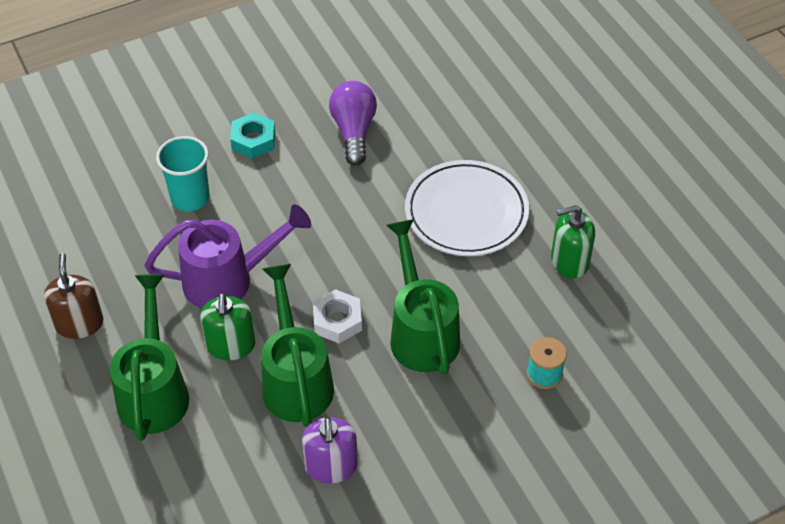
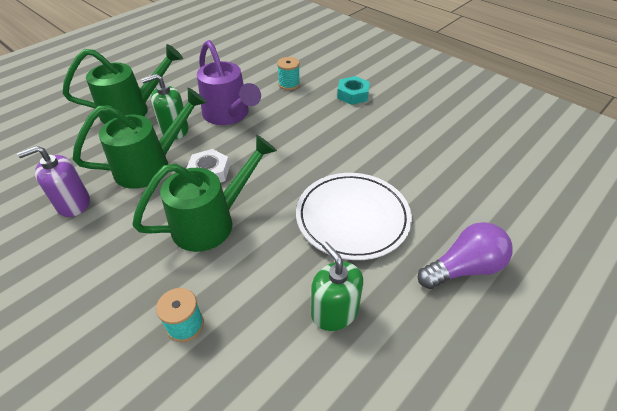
camera: 70 degrees right, 5 degrees down
brown soap dispenser [44,253,103,339] -> none
turquoise cup [156,136,209,211] -> turquoise spool [277,57,300,90]
purple light bulb [329,81,377,166] -> purple light bulb moved to [418,222,513,289]

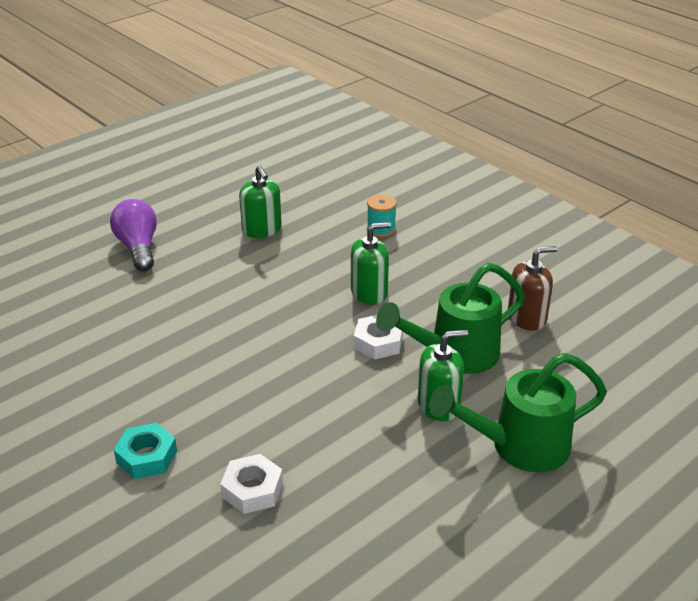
camera: 175 degrees left, 10 degrees down
purple soap dispenser [17,146,90,217] -> brown soap dispenser [508,246,557,331]
green watering can [132,135,277,252] -> green soap dispenser [351,222,391,305]
purple watering can [197,40,261,125] -> none
turquoise spool [277,57,300,90] -> white nut [220,454,283,514]
white plate [296,173,412,260] -> none
purple light bulb [418,222,513,289] -> purple light bulb turned 90 degrees clockwise [110,199,157,271]

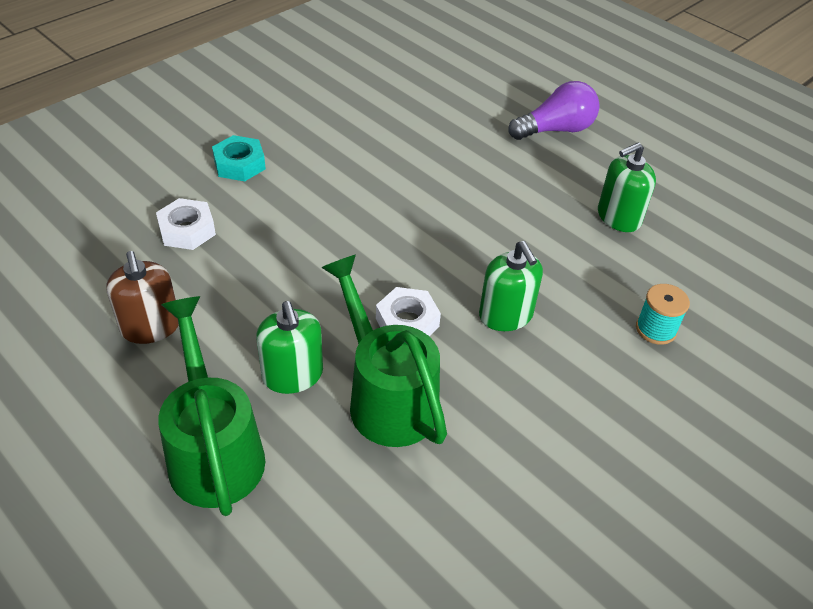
camera: 85 degrees right, 10 degrees up
brown soap dispenser [508,246,557,331] -> brown soap dispenser moved to [106,251,179,344]

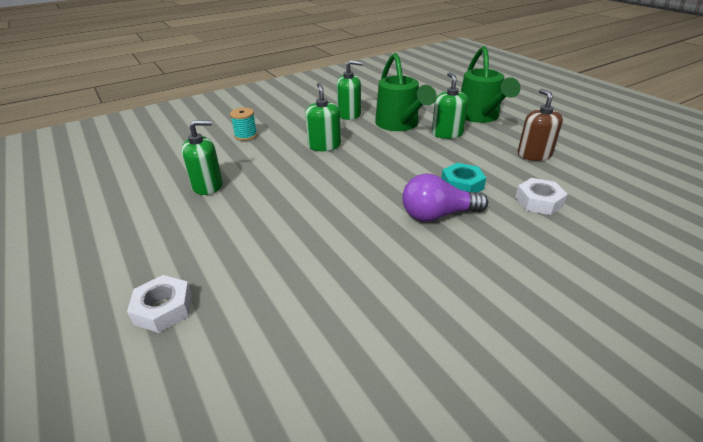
camera: 165 degrees left, 10 degrees down
turquoise nut [212,135,266,181] -> turquoise nut moved to [442,163,486,193]
white nut [376,287,441,337] -> white nut moved to [127,275,192,333]
purple light bulb [508,81,600,140] -> purple light bulb moved to [402,174,488,222]
none -> green soap dispenser [337,60,363,120]

